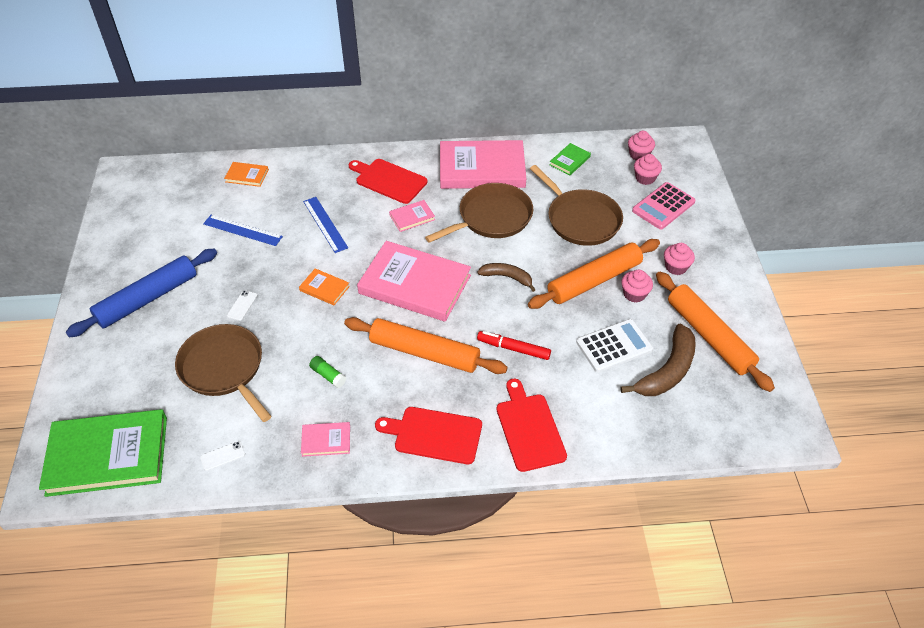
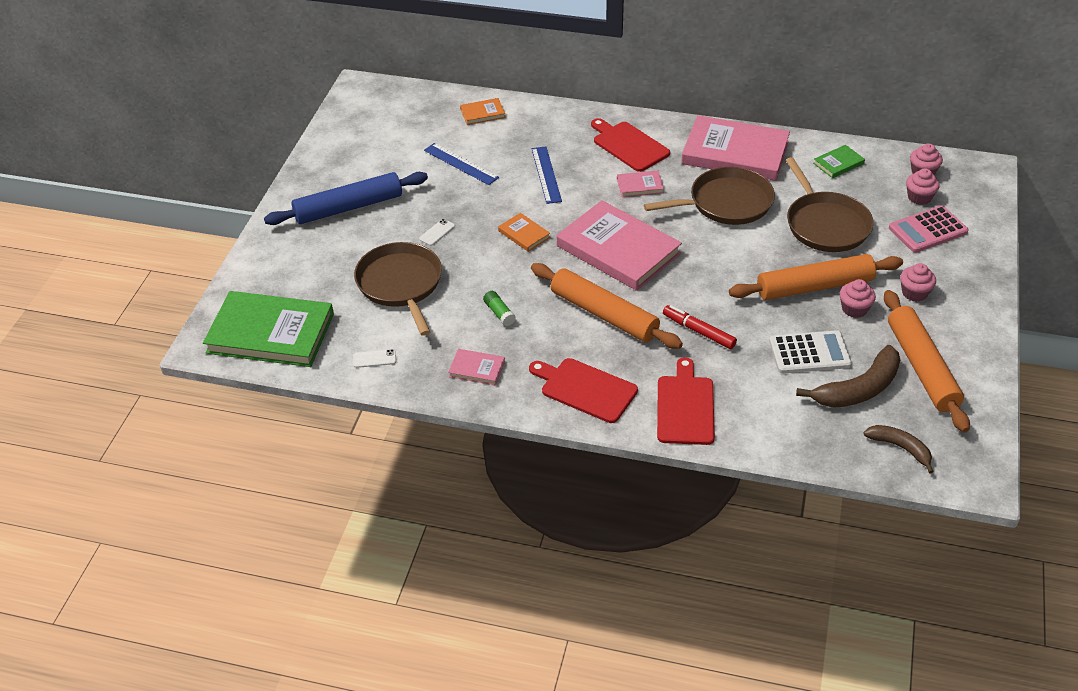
camera: 20 degrees right, 5 degrees down
orange book [224,162,269,187] -> orange book turned 45 degrees counterclockwise [460,98,506,125]
brown banana [477,263,536,292] -> brown banana moved to [864,425,934,474]

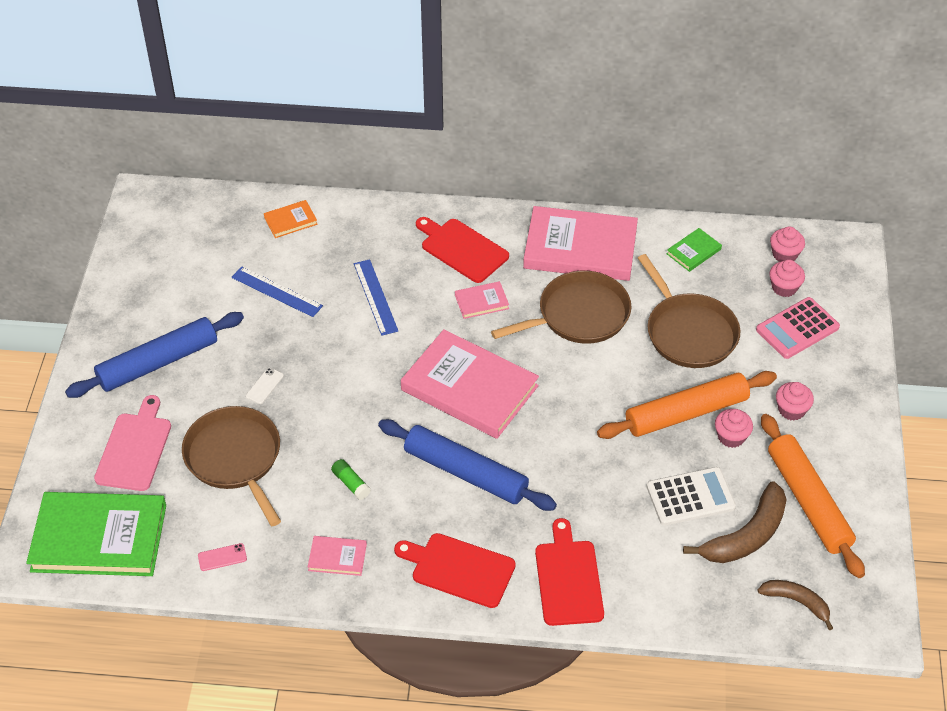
camera: 10 degrees left, 5 degrees up
white phone [353,349,396,368] -> pink phone [198,543,247,571]
orange book [498,213,550,252] -> none
orange rolling pin [531,263,683,349] -> blue rolling pin [378,419,557,511]
red marker [663,305,737,349] -> none
none -> pink cutting board [94,395,171,491]

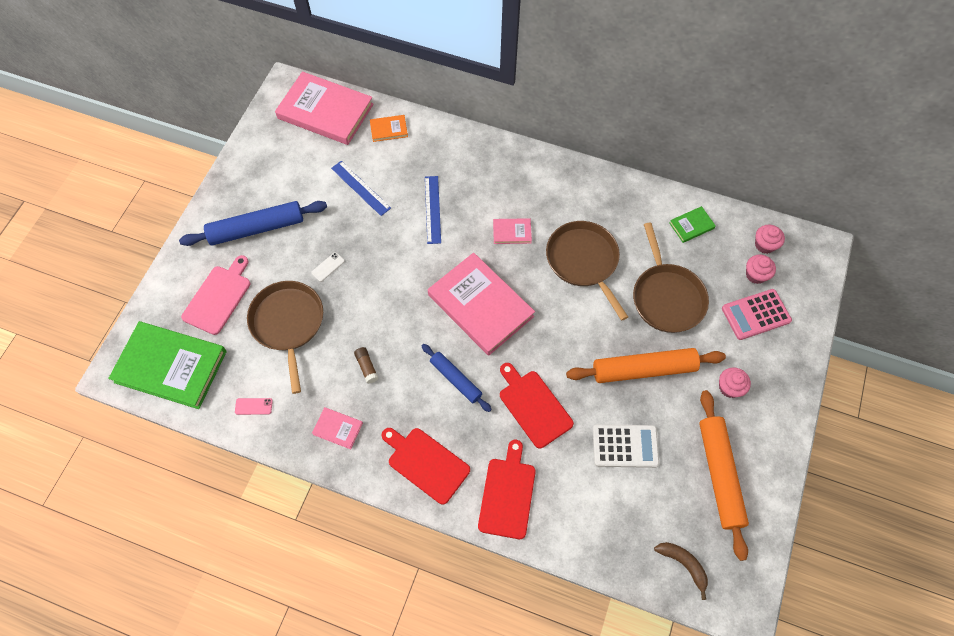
camera: 15 degrees right, 15 degrees up
green glue stick [331,459,371,500] -> brown glue stick [354,347,379,384]
blue rolling pin [378,419,557,511] -> blue rolling pin [422,344,492,412], size x0.61
red cutting board [416,217,509,283] -> red cutting board moved to [500,363,574,448]
brown pan [491,271,631,344] -> brown pan turned 105 degrees counterclockwise [546,221,628,321]
pink book [523,206,638,281] -> pink book moved to [275,71,374,145]
brown banana [683,481,787,563] -> none
pink cupcake [715,409,753,448] -> none

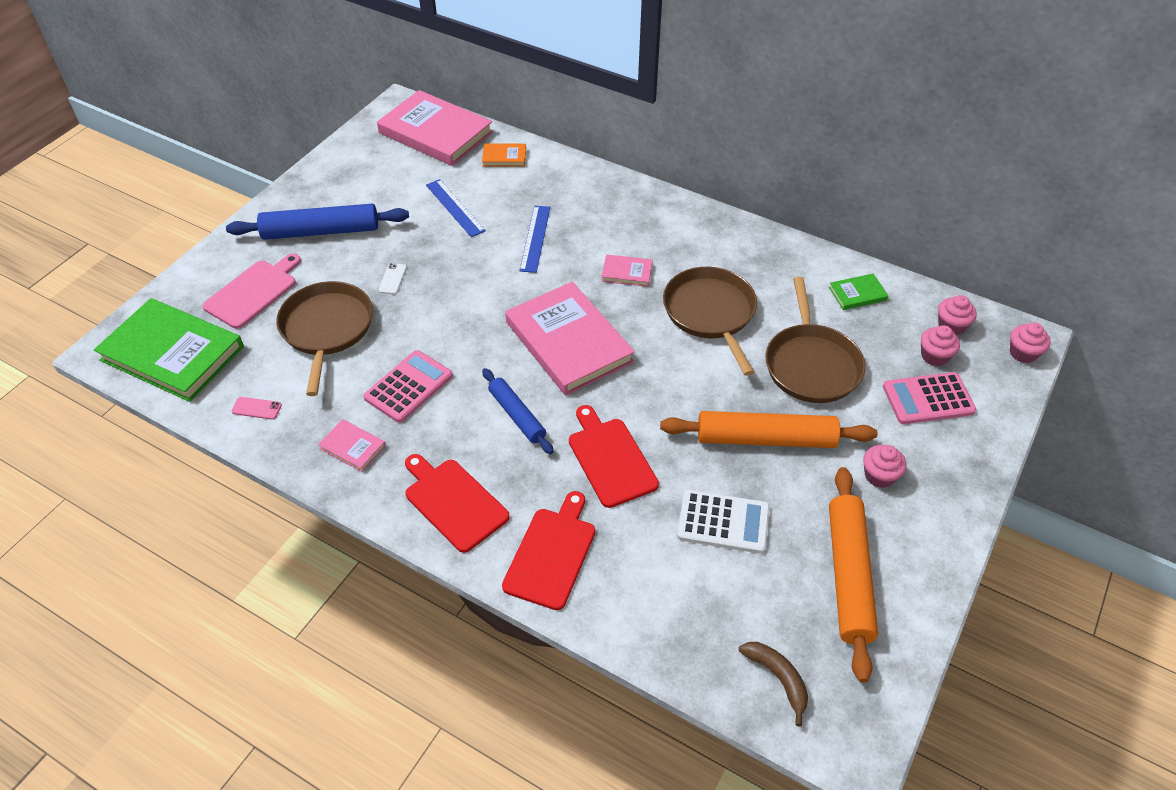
camera: 10 degrees right, 15 degrees down
white phone [311,252,345,282] -> white phone turned 45 degrees counterclockwise [378,263,407,294]
brown glue stick [354,347,379,384] -> pink calculator [363,350,453,423]
none -> pink cupcake [1010,323,1051,363]

